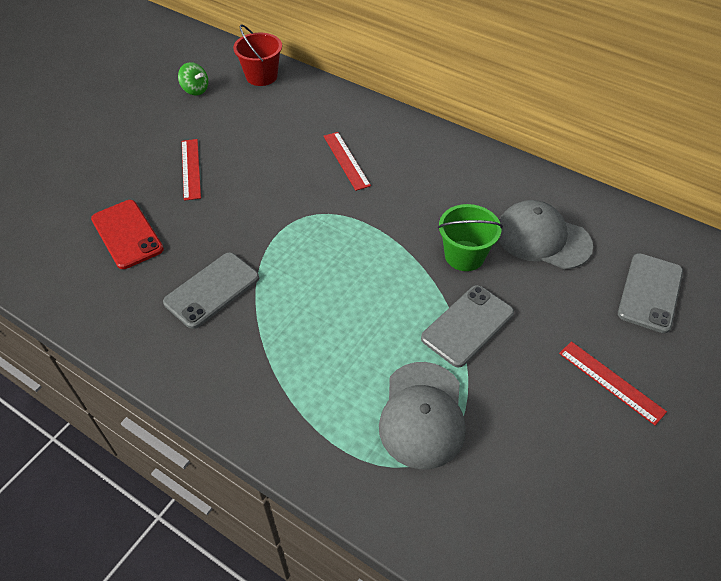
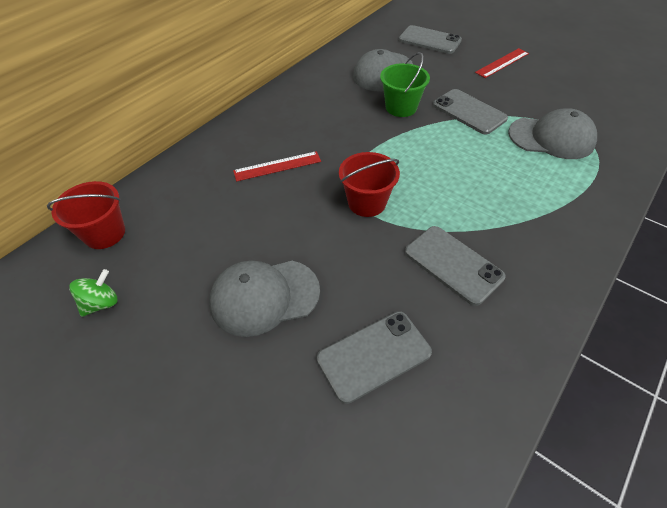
camera: 85 degrees left, 0 degrees up
red phone [91,200,164,269] -> grey phone [317,311,432,404]
red ruler [182,139,201,201] -> grey cap [209,261,320,337]
none -> red bucket [339,152,400,217]

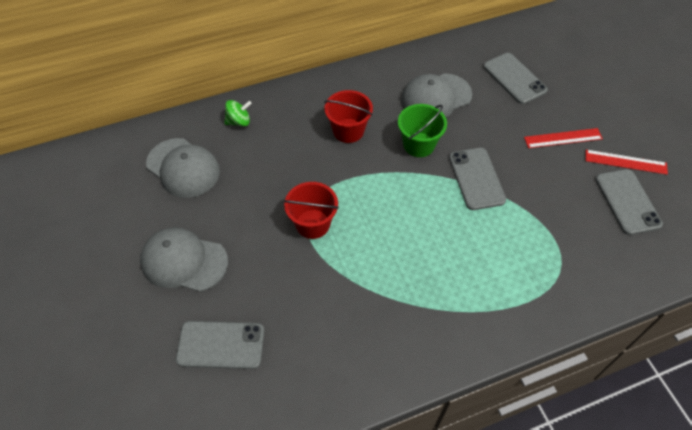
camera: 30 degrees right, 5 degrees up
red bucket [47,181,125,249] -> red bucket moved to [324,90,373,143]
green spinning top [69,269,117,317] -> green spinning top moved to [224,100,252,126]
red ruler [233,151,321,181] -> red ruler moved to [586,150,668,175]
grey phone [405,226,505,306] -> grey phone moved to [595,169,663,235]
grey cap [508,108,597,159] -> grey cap moved to [146,138,220,198]

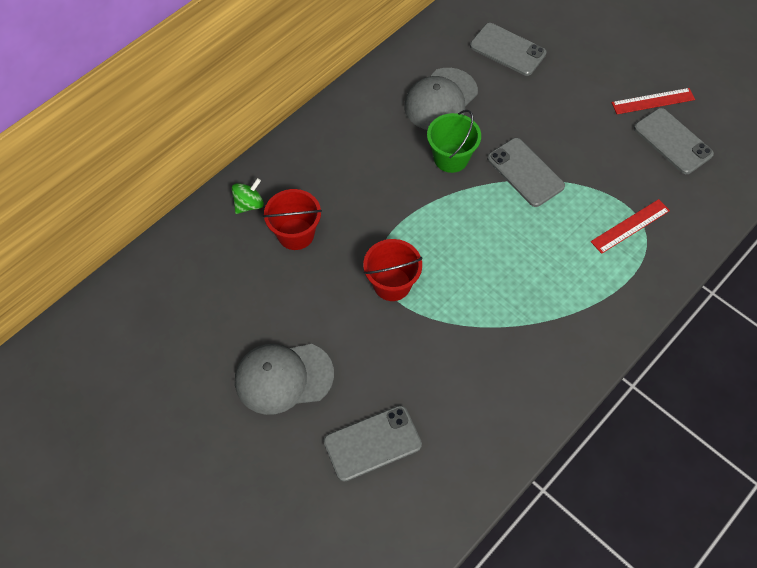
camera: 25 degrees left, 5 degrees up
grey cap [146,138,220,198] -> none
red bucket [324,90,373,143] -> red bucket moved to [263,189,322,250]
red ruler [524,128,603,148] -> red ruler moved to [591,199,670,254]

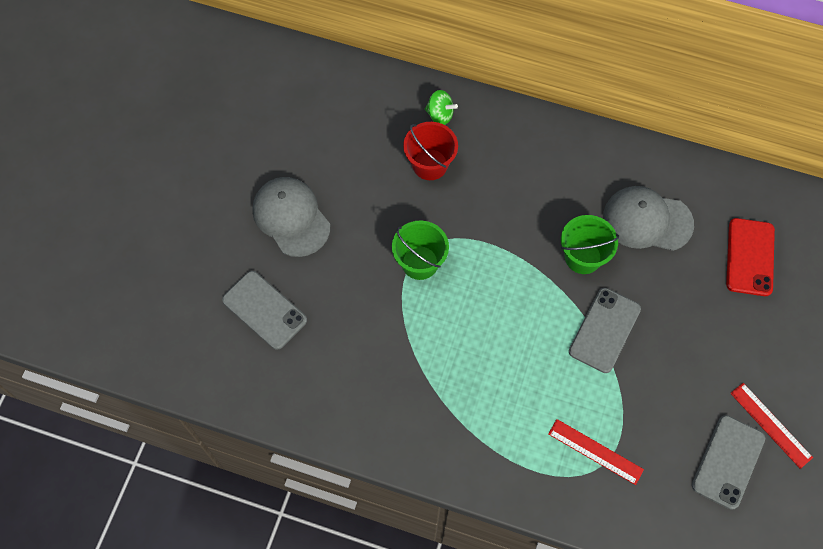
camera: 65 degrees right, 5 degrees up
red bucket [363,239,423,301] -> green bucket [392,221,449,280]
grey phone [470,23,547,76] -> red phone [726,218,775,296]

